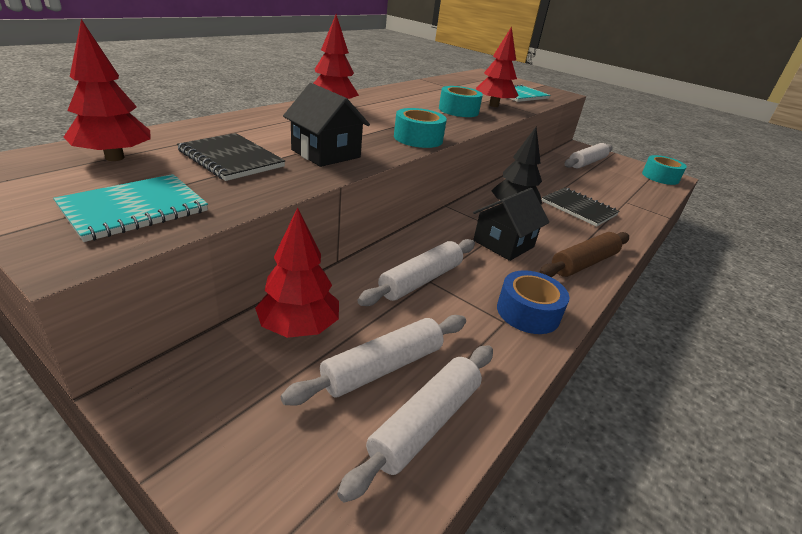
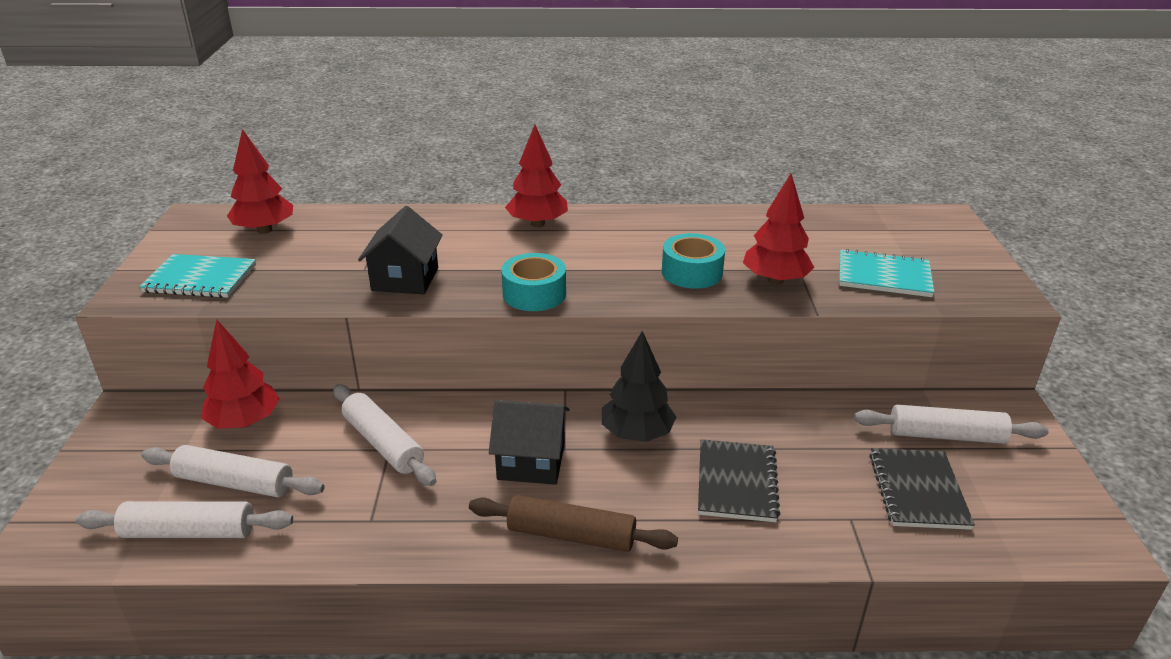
camera: 55 degrees right, 0 degrees up
black notebook [177,133,285,181] -> black notebook moved to [869,448,975,530]
white rolling pin [358,239,475,306] -> white rolling pin turned 45 degrees clockwise [333,384,437,486]
blue tape [497,270,569,334] -> none
turquoise tape [642,155,687,185] -> none

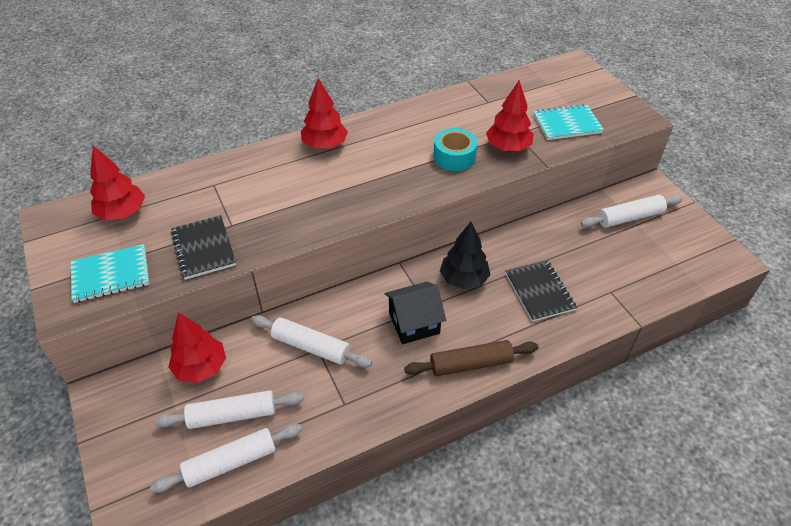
camera: 25 degrees left, 15 degrees up
black house [358,206,443,294] -> none
turquoise tape [501,253,566,311] -> none
black notebook [869,448,975,530] -> black notebook moved to [171,215,236,280]

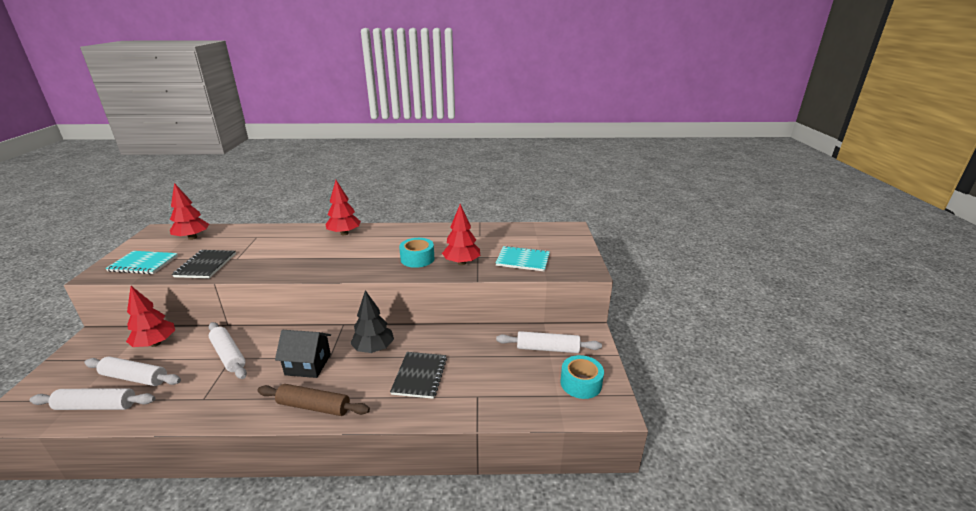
camera: 25 degrees right, 20 degrees down
none -> turquoise tape [560,355,604,399]

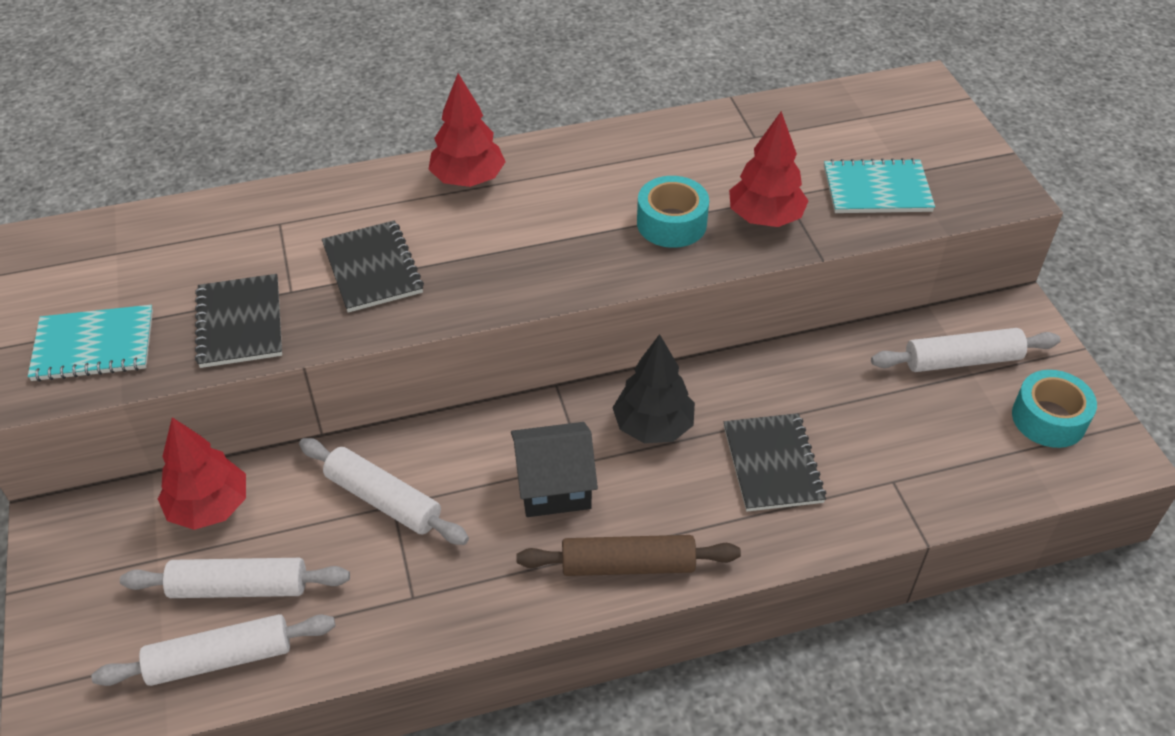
camera: 15 degrees left, 20 degrees up
red tree [170,183,209,240] -> none
none -> black notebook [322,220,424,313]

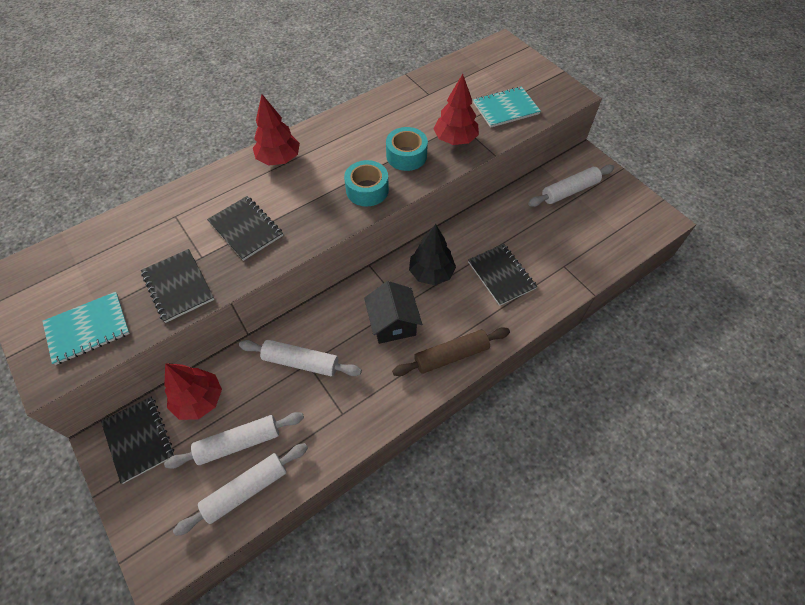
camera: 20 degrees left, 10 degrees up
black house [511,422,598,517] -> black house turned 75 degrees counterclockwise [364,281,422,344]
turquoise tape [1012,370,1097,448] -> turquoise tape moved to [344,160,389,207]
none -> black notebook [101,396,174,484]

